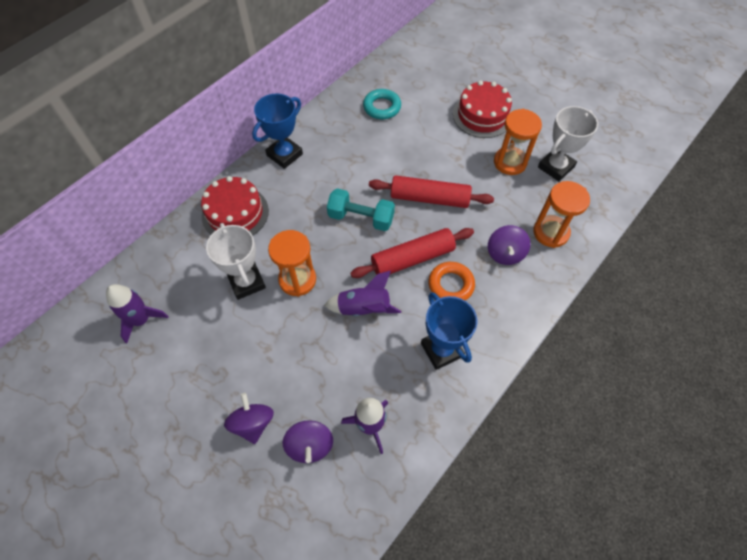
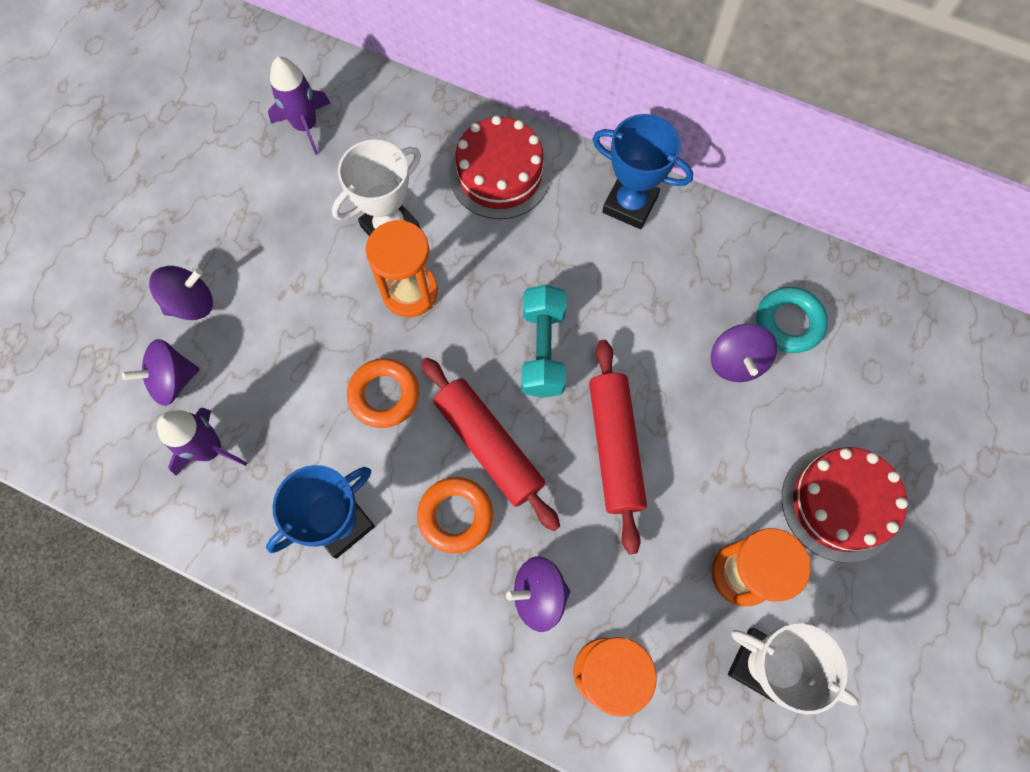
camera: 75 degrees right, 10 degrees up
purple rocket [324,271,401,316] -> orange ring [347,358,420,428]
none -> purple spinning top [711,324,777,382]

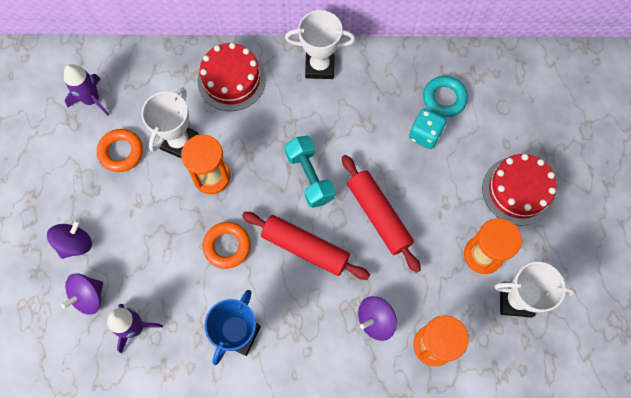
camera: 25 degrees left, 0 degrees up
orange ring [417,477,493,553] -> orange ring moved to [97,129,143,172]
blue trophy [592,114,693,229] -> white trophy [285,10,355,79]
purple spinning top [711,324,777,382] -> turquoise dice [409,109,446,149]

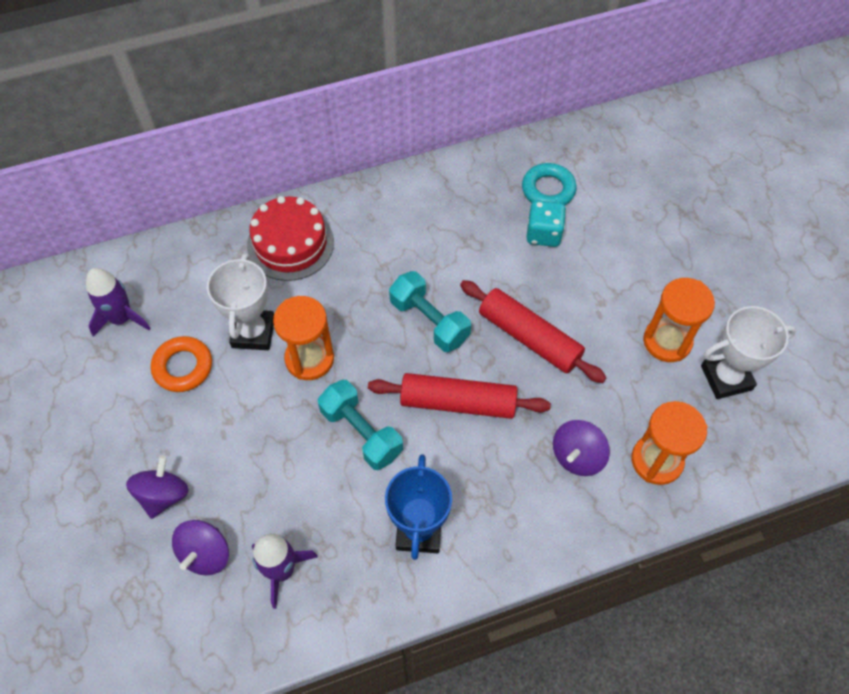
camera: 20 degrees left, 10 degrees down
orange ring [203,222,251,269] -> turquoise dumbbell [318,380,403,470]
white trophy [285,10,355,79] -> none
red cake [482,154,557,226] -> none

